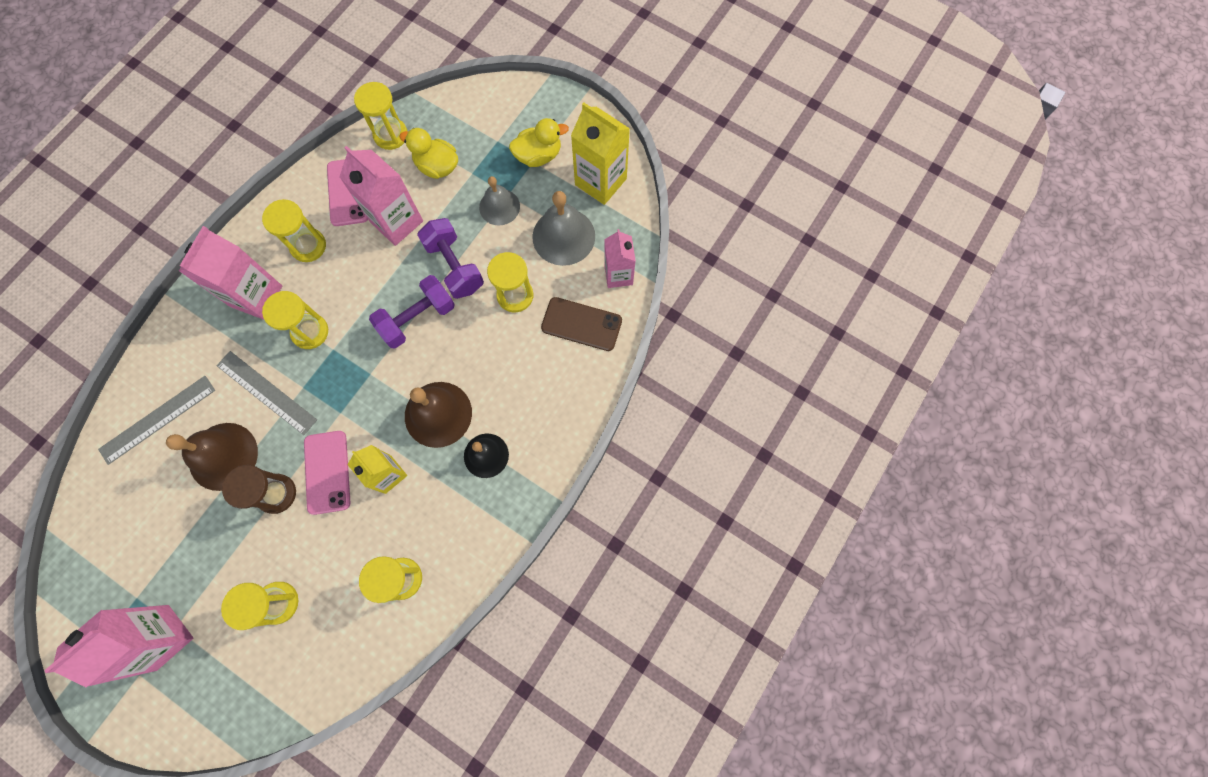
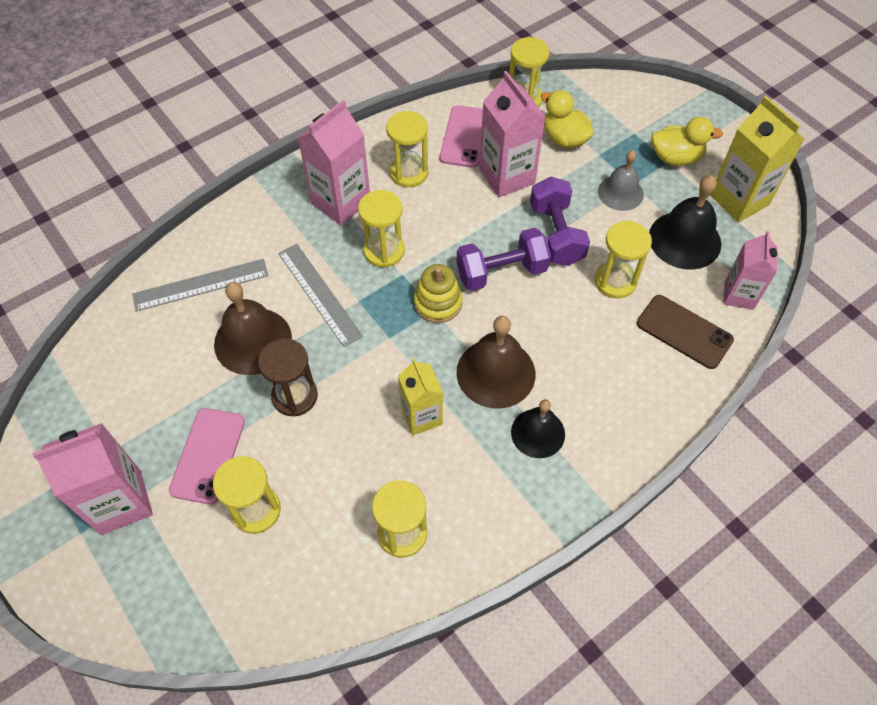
camera: 20 degrees right, 15 degrees down
pink phone [304,431,351,515] -> pink phone moved to [169,408,245,504]
grey bell [532,191,595,266] -> black bell [649,175,721,270]
none -> yellow stacking toy [414,264,463,323]

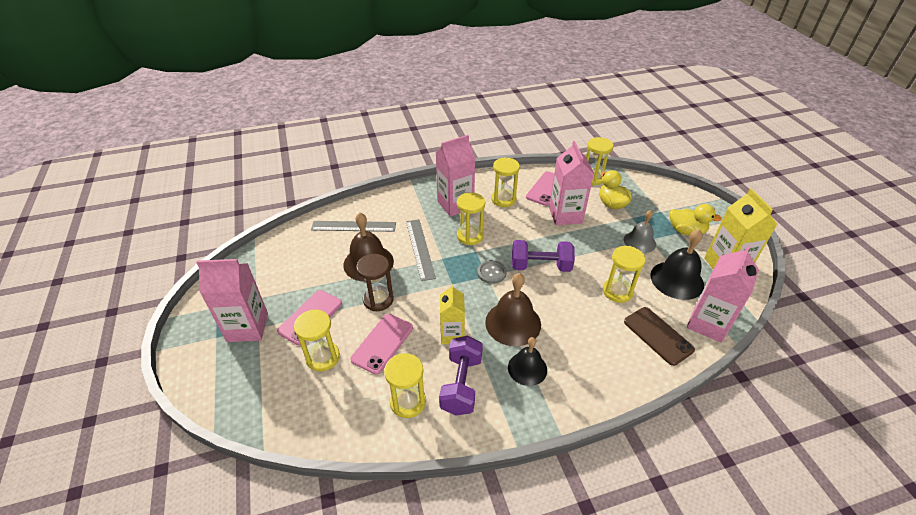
camera: 20 degrees right, 15 degrees down
yellow stacking toy [414,264,463,323] -> grey button [477,260,507,284]
purple dumbbell [530,177,590,266] -> purple dumbbell moved to [439,336,483,415]
pink carton [724,231,778,310] -> pink carton [687,245,759,343], size x1.52
none -> pink phone [350,314,413,375]

